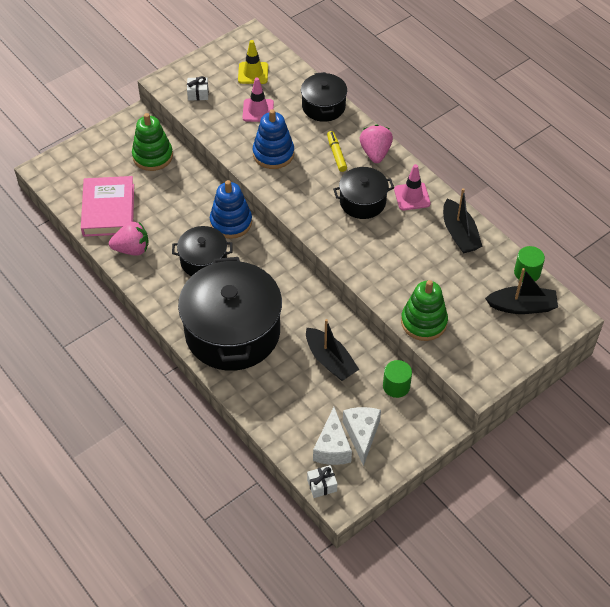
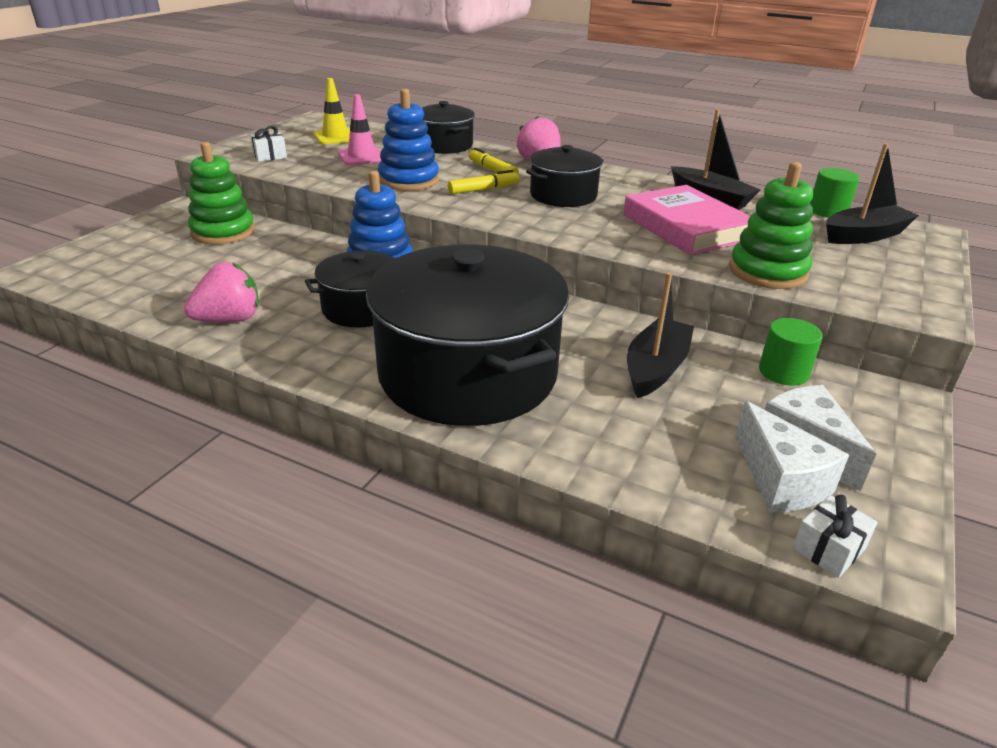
camera: 25 degrees left, 20 degrees down
pink book [81,176,134,237] -> pink book moved to [623,185,750,255]
black boat [306,319,359,381] -> black boat turned 90 degrees counterclockwise [627,272,694,398]
pink traffic cone [394,164,431,210] -> none
none -> yellow marker [448,170,519,194]

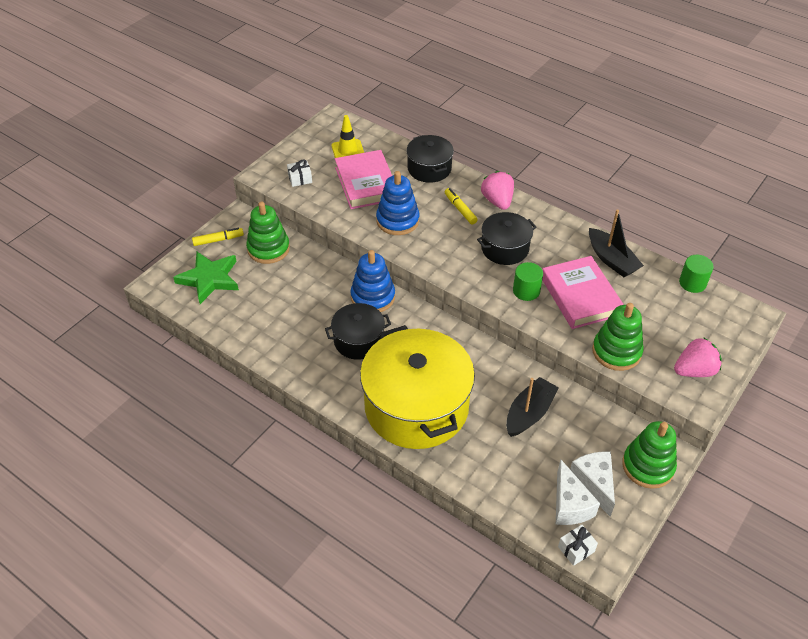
camera: 10 degrees right, 15 degrees up
pink strawberry [184,262,259,322] -> pink strawberry moved to [674,337,722,377]
pink traffic cone [338,94,381,165] -> pink book [335,150,392,209]
black pot [366,244,569,426] -> yellow pot [360,325,475,449]
yellow marker [448,170,519,194] -> yellow marker moved to [192,228,244,246]
green cylinder [759,318,823,386] -> green cylinder moved to [513,262,543,301]
black boat [826,143,919,244] -> none
none -> green star [173,252,239,304]
none -> green stacking toy [622,421,677,489]

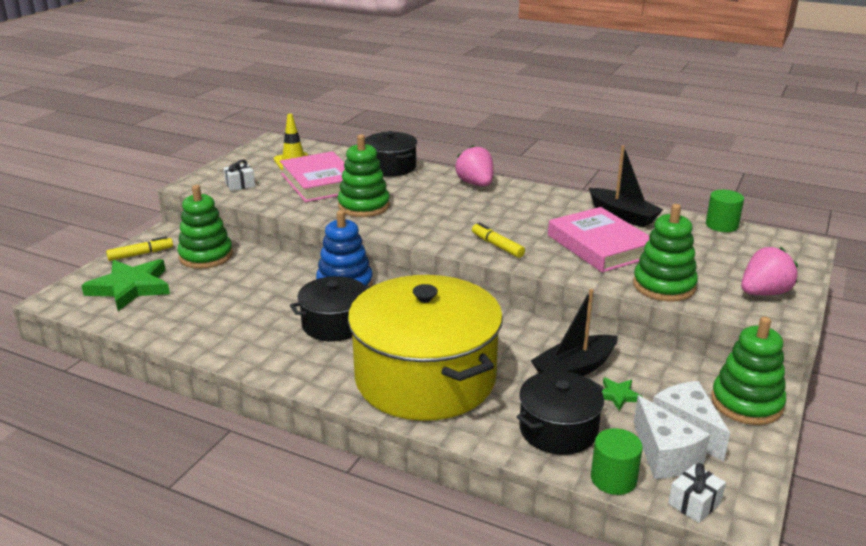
camera: 10 degrees left, 20 degrees down
blue stacking toy [376,171,419,235] -> green stacking toy [338,134,390,217]
yellow marker [445,188,478,225] -> yellow marker moved to [472,223,525,258]
black pot [477,212,536,265] -> black pot moved to [517,371,604,455]
black boat [506,377,559,437] -> black boat turned 150 degrees counterclockwise [530,289,618,376]
green cylinder [513,262,543,301] -> green cylinder moved to [591,428,643,495]
none -> green star [602,377,642,411]

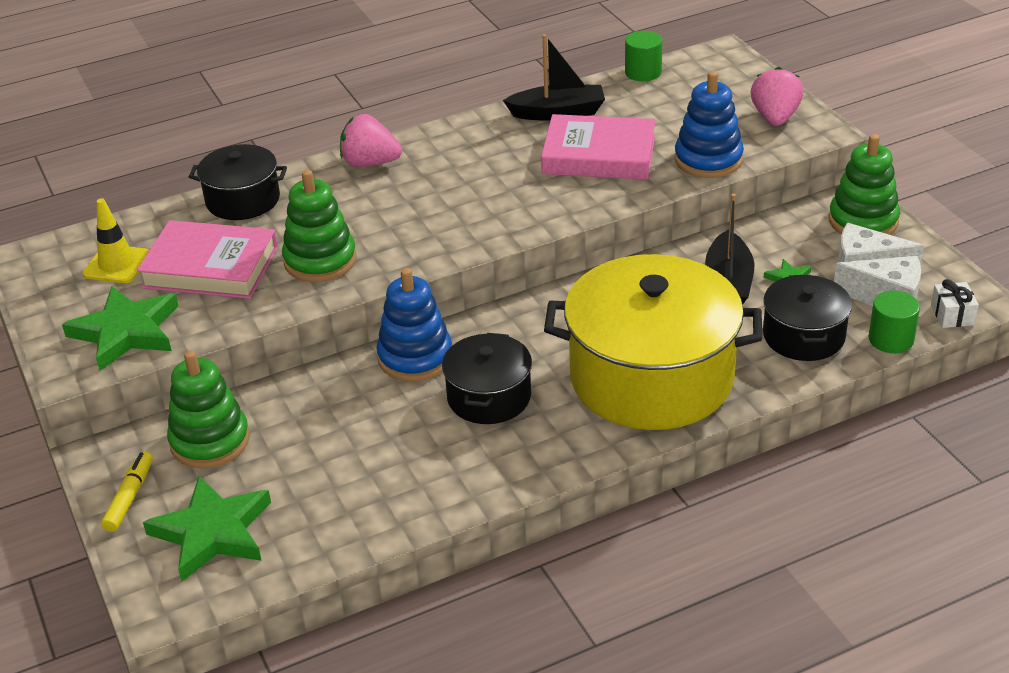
camera: 50 degrees left, 10 degrees up
white gift [223,160,255,191] -> green star [62,286,179,371]
yellow marker [472,223,525,258] -> none
green stacking toy [633,204,698,302] -> blue stacking toy [674,71,744,178]

